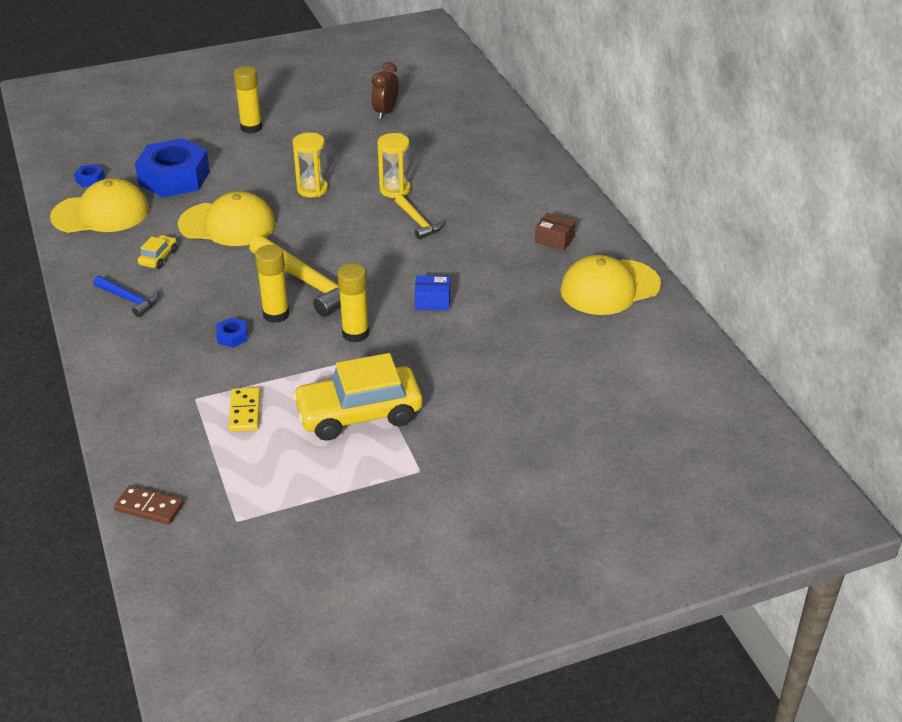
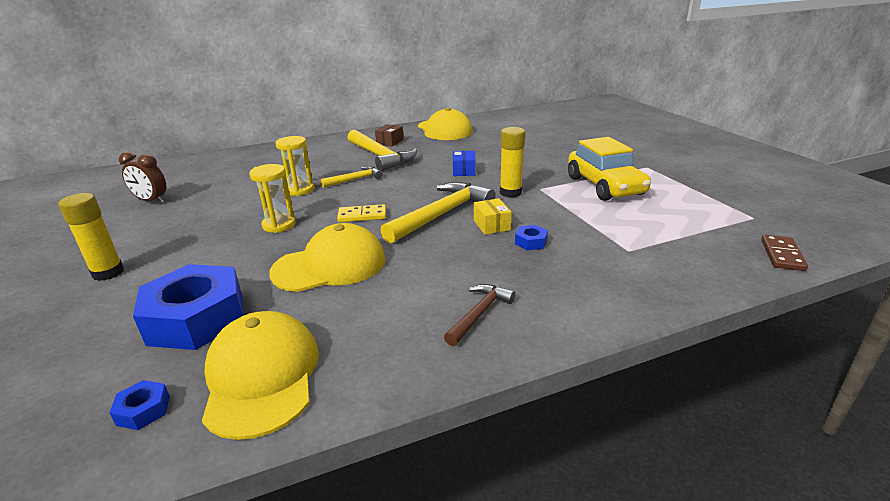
camera: 90 degrees left, 10 degrees down
blue hammer [93,276,159,317] -> brown hammer [444,284,516,346]
yellow car [138,235,177,269] -> none
yellow cap [178,191,276,246] -> yellow cap turned 60 degrees clockwise [269,223,386,292]
yellow domino [229,387,260,432] -> yellow domino moved to [337,204,386,222]
yellow glue stick [255,245,289,323] -> yellow box [474,198,512,235]
none -> yellow hammer [347,130,417,172]

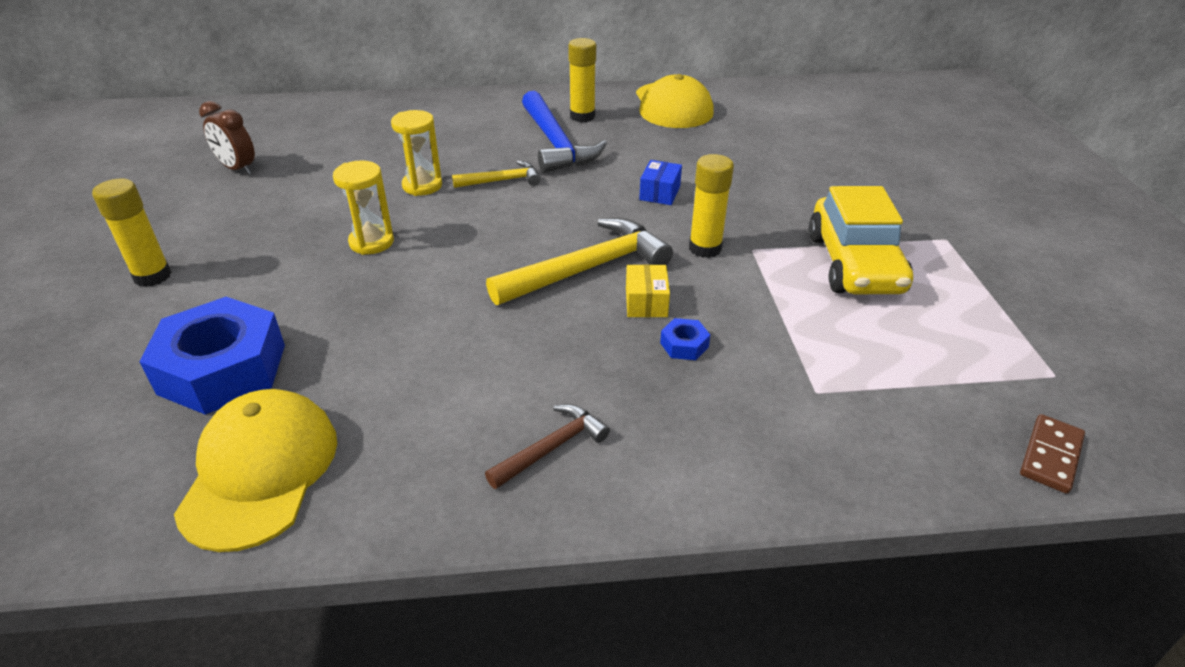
camera: 15 degrees right, 10 degrees up
blue nut [110,380,170,430] -> none
yellow cap [269,223,386,292] -> none
yellow domino [337,204,386,222] -> none
yellow hammer [347,130,417,172] -> blue hammer [522,91,607,173]
brown box [375,124,404,147] -> yellow glue stick [568,38,596,122]

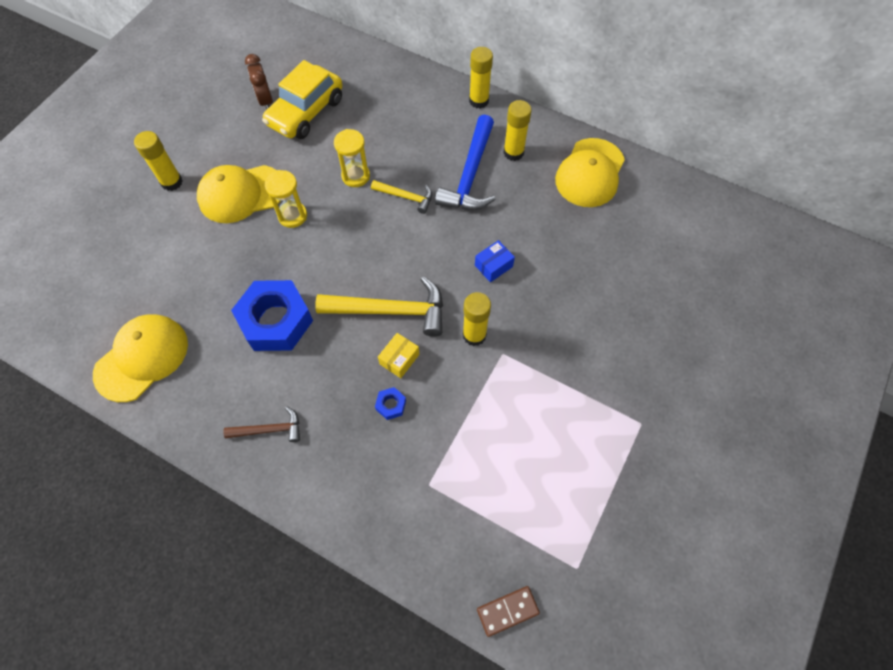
camera: 35 degrees right, 25 degrees up
blue nut [139,297,285,415] -> blue nut moved to [231,280,313,351]
yellow car [809,186,913,294] -> yellow car moved to [262,60,343,139]
none -> yellow cap [197,165,280,223]
none -> yellow glue stick [469,47,493,109]

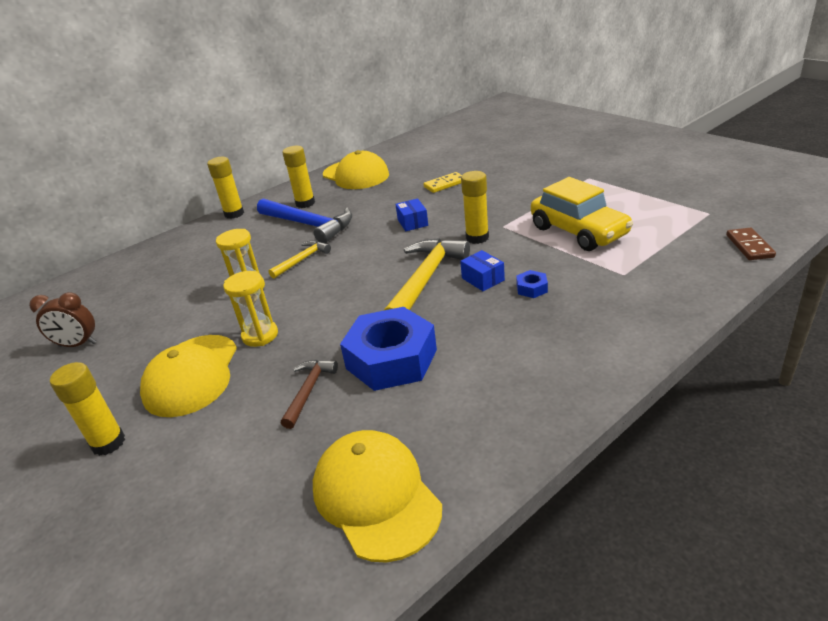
camera: 65 degrees left, 30 degrees down
brown hammer [224,407,300,442] -> brown hammer moved to [281,360,338,429]
yellow car [262,60,343,139] -> yellow car moved to [531,177,633,251]
yellow box [378,333,419,378] -> blue box [460,250,505,291]
none -> yellow domino [423,172,462,193]

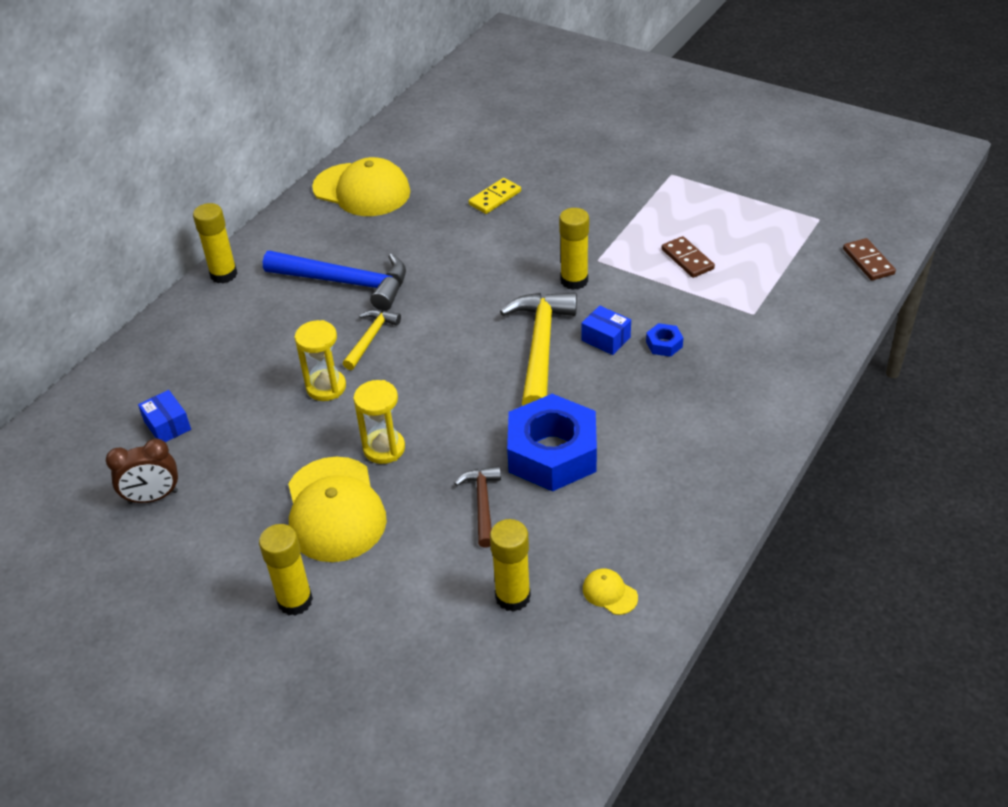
camera: 20 degrees left, 10 degrees up
yellow glue stick [282,146,315,208] -> yellow glue stick moved to [490,519,531,612]
yellow cap [313,430,442,563] -> yellow cap [583,569,638,615], size x0.41
blue box [395,198,428,231] -> blue box moved to [138,390,191,442]
yellow car [531,177,633,251] -> brown domino [662,236,715,278]

